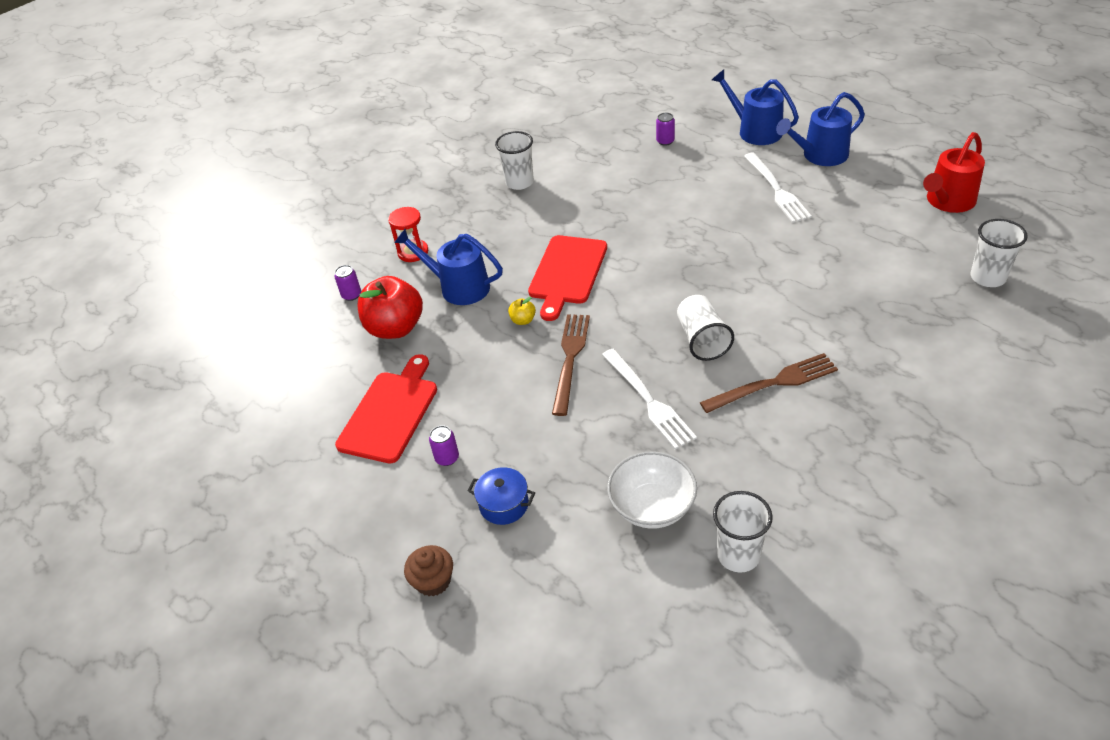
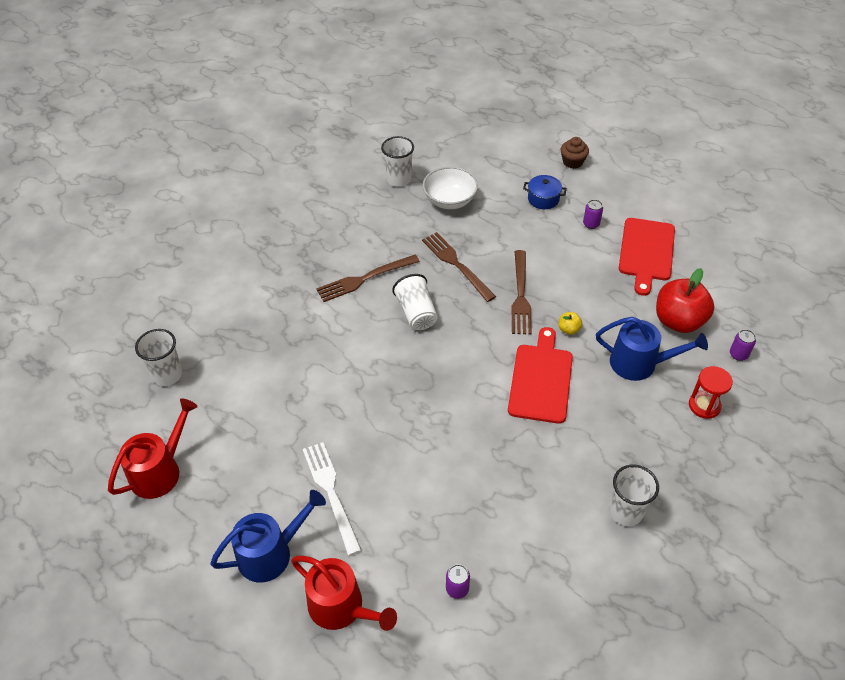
camera: 170 degrees right, 5 degrees up
white fork [602,349,697,449] -> brown fork [422,232,496,302]
blue watering can [712,70,799,145] -> red watering can [291,556,397,631]

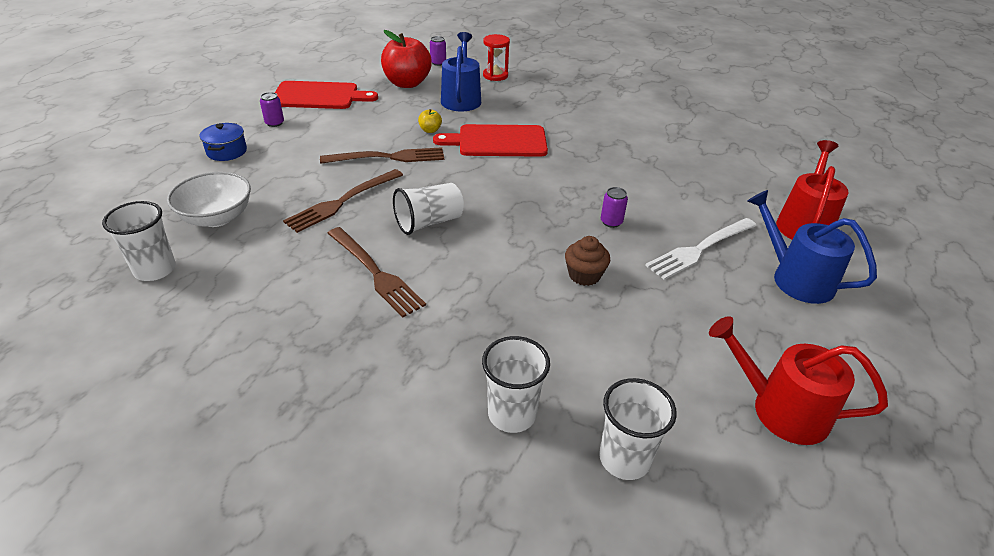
camera: 105 degrees left, 10 degrees down
purple can [446,564,470,599] -> purple can moved to [601,187,628,228]
brown cupcake [561,137,589,169] -> brown cupcake moved to [565,236,610,286]
white cup [609,465,659,526] -> white cup moved to [482,336,550,433]

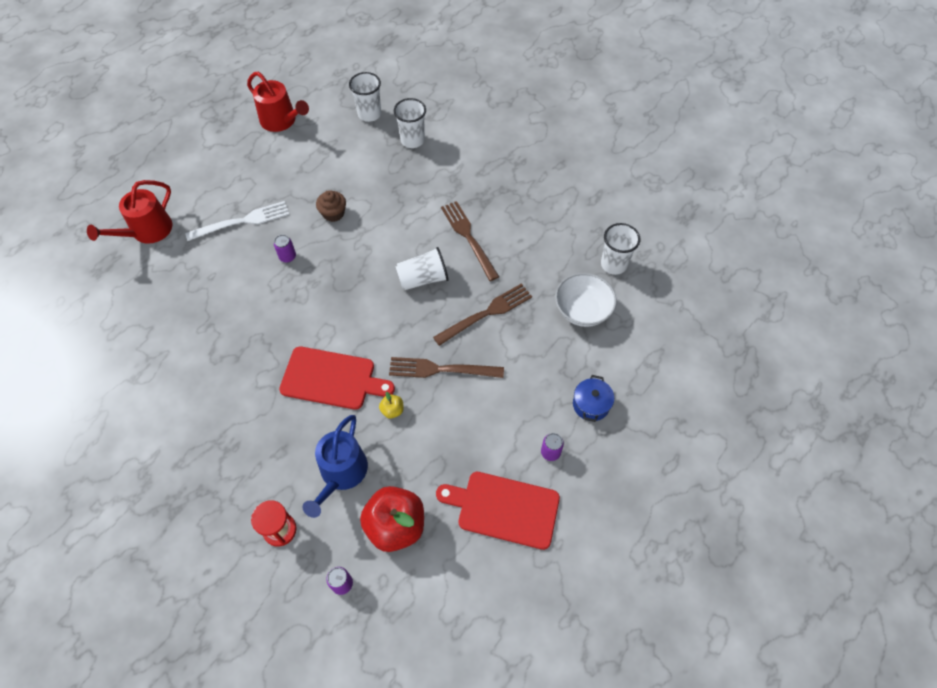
camera: 165 degrees left, 20 degrees up
blue watering can [747,190,877,304] -> none

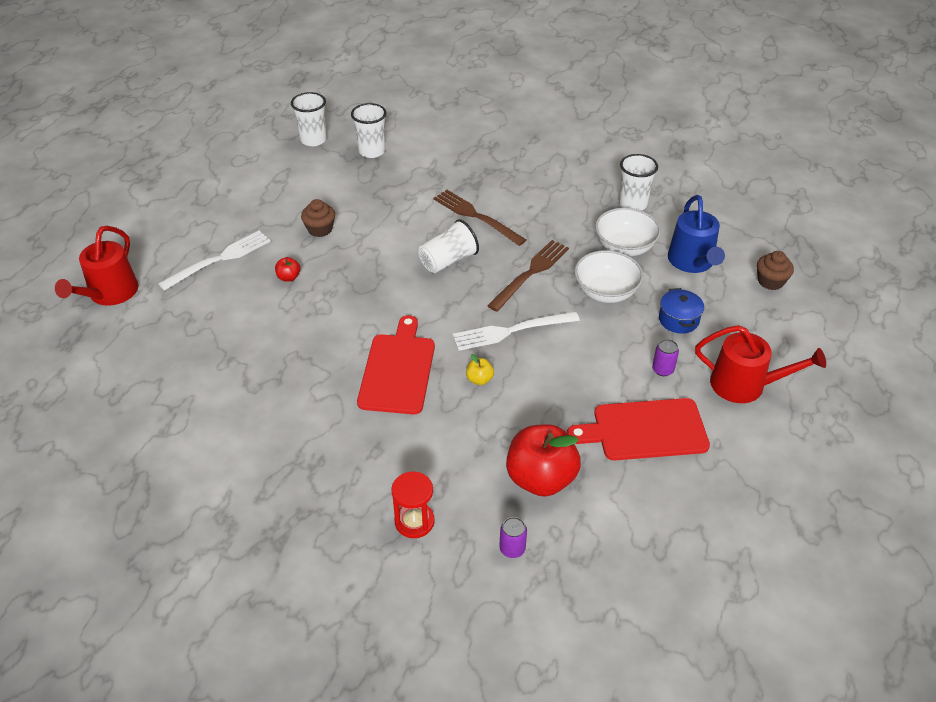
camera: 20 degrees left, 15 degrees down
red watering can [247,72,309,132] -> red watering can moved to [695,325,826,403]
purple can [274,235,296,263] -> red apple [275,257,300,282]
red cutting board [279,346,395,410] -> red cutting board turned 75 degrees counterclockwise [357,315,435,414]
blue watering can [303,415,368,518] -> blue watering can moved to [668,195,725,273]
brown fork [389,357,504,378] -> white fork [453,311,580,351]
none -> white bowl [574,250,643,303]
none -> brown cupcake [757,251,794,290]

